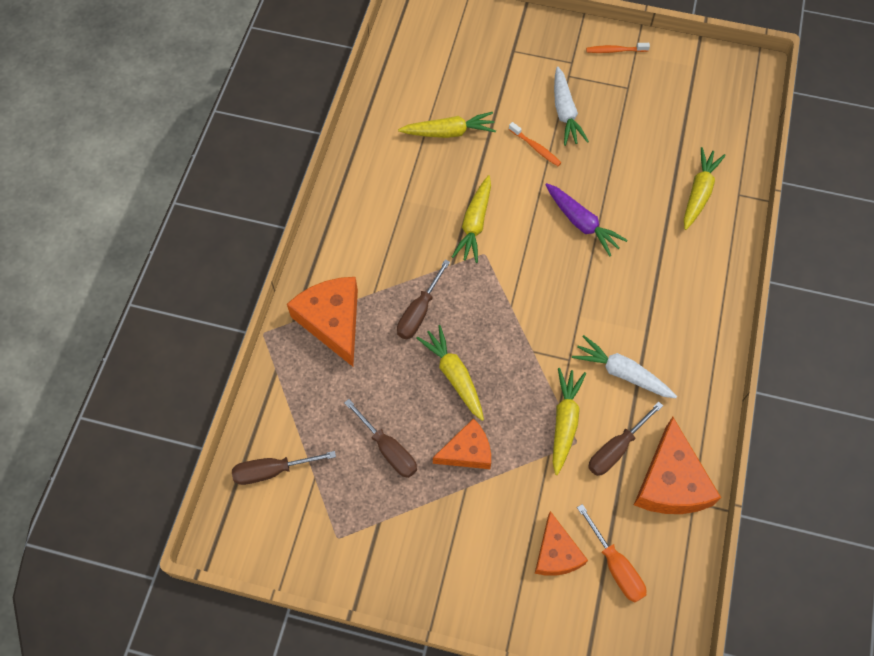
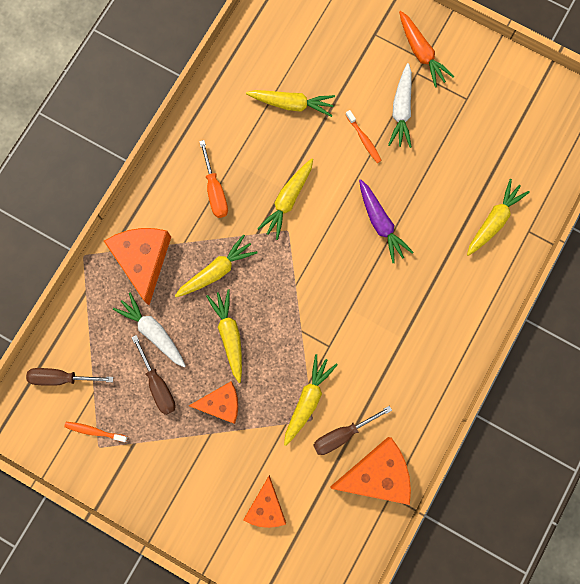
camera: 15 degrees right, 15 degrees up
brown screwdriver [397,260,450,339] -> yellow carrot [175,234,258,297]
white carrot [572,335,677,398] -> white carrot moved to [113,292,186,367]
orange screwdriver [577,504,647,602] -> orange screwdriver moved to [199,140,228,218]
orange toothbrush [586,43,650,53] -> orange toothbrush moved to [64,422,128,442]
orange cheese [634,417,721,514] -> orange cheese turned 120 degrees counterclockwise [330,437,411,505]
none -> orange carrot [399,11,454,88]

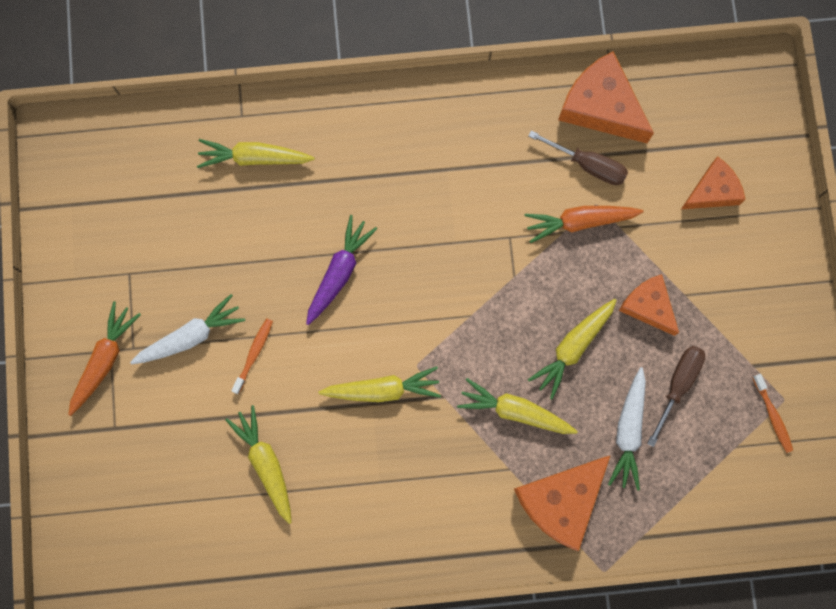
camera: 125 degrees left, 0 degrees up
brown screwdriver [26,368,113,386] -> none
orange screwdriver [199,140,228,218] -> none
yellow carrot [284,354,337,446] -> orange carrot [524,206,644,243]

